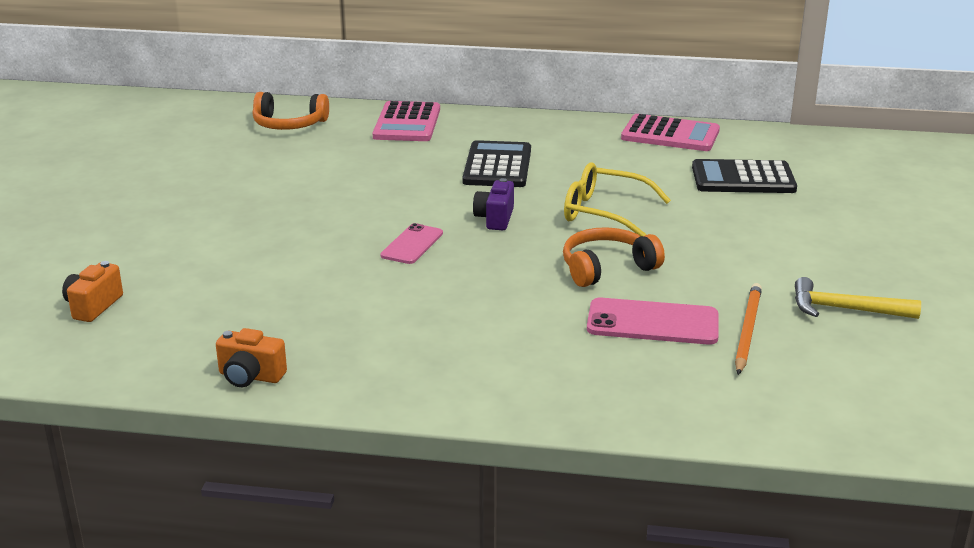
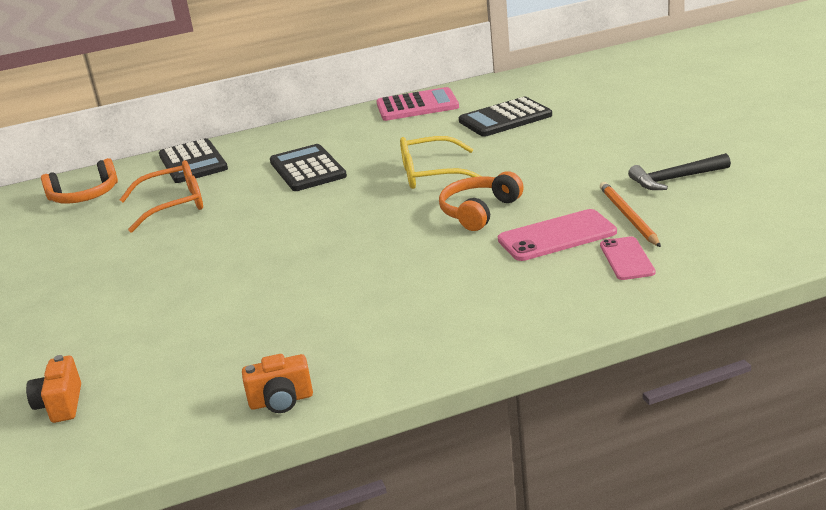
camera: 25 degrees left, 0 degrees up
pink calculator [373,101,440,141] -> black calculator [159,138,228,183]
pink phone [380,223,443,264] -> pink phone moved to [600,236,656,280]
purple camera [473,178,514,230] -> none
yellow hammer [795,277,921,319] -> black hammer [628,153,731,190]
none -> orange glasses [120,160,203,233]

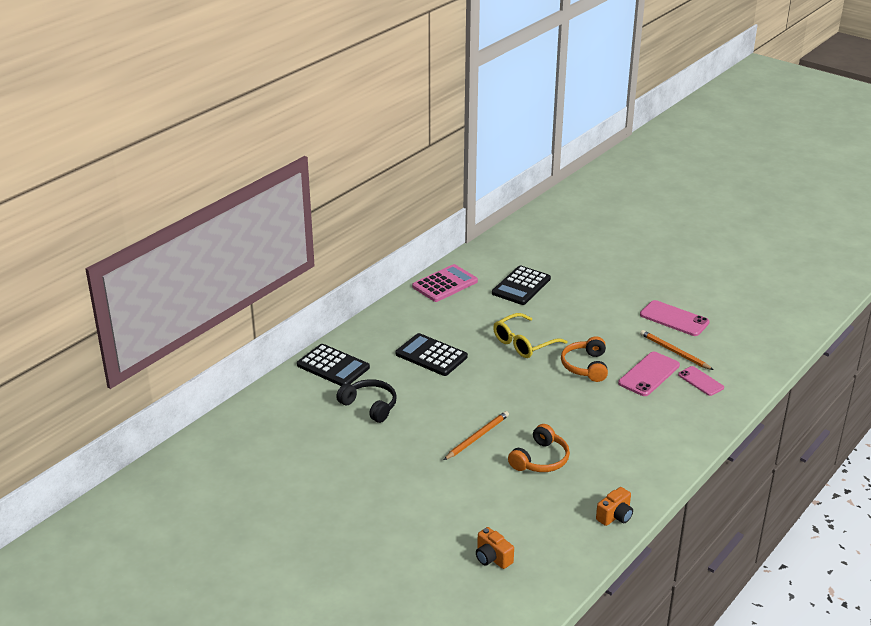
camera: 35 degrees left, 5 degrees up
orange headphones [41,158,118,204] -> orange headphones moved to [508,424,570,472]
orange glasses [120,160,203,233] -> black headphones [336,379,397,423]
black hammer [628,153,731,190] -> pink phone [640,300,710,336]
none -> orange pencil [444,411,509,460]

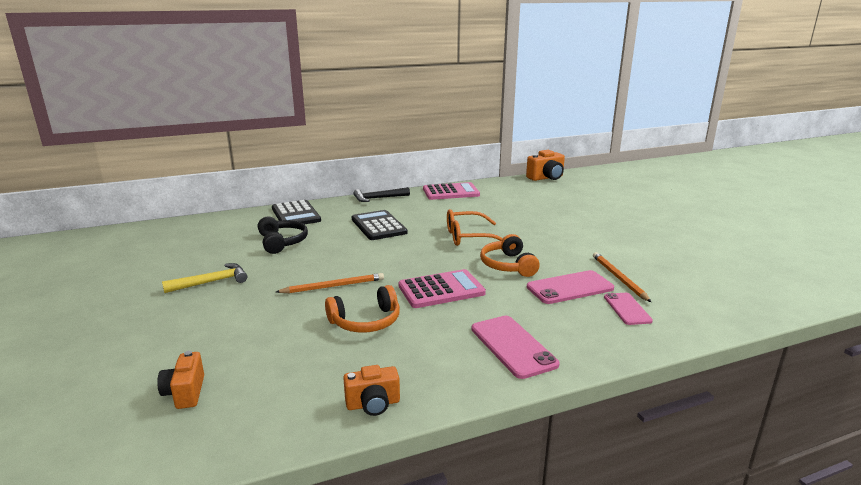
camera: 30 degrees right, 10 degrees down
black calculator [492,266,551,305] -> none
yellow glasses [493,313,568,358] -> orange glasses [447,209,503,246]
orange headphones [561,336,608,382] -> orange headphones turned 45 degrees counterclockwise [480,234,540,277]
pink phone [640,300,710,336] -> pink phone moved to [471,316,559,379]
none -> yellow hammer [162,263,247,293]
none -> black hammer [353,187,410,202]
none -> pink calculator [398,269,486,308]
none -> orange camera [526,150,565,181]

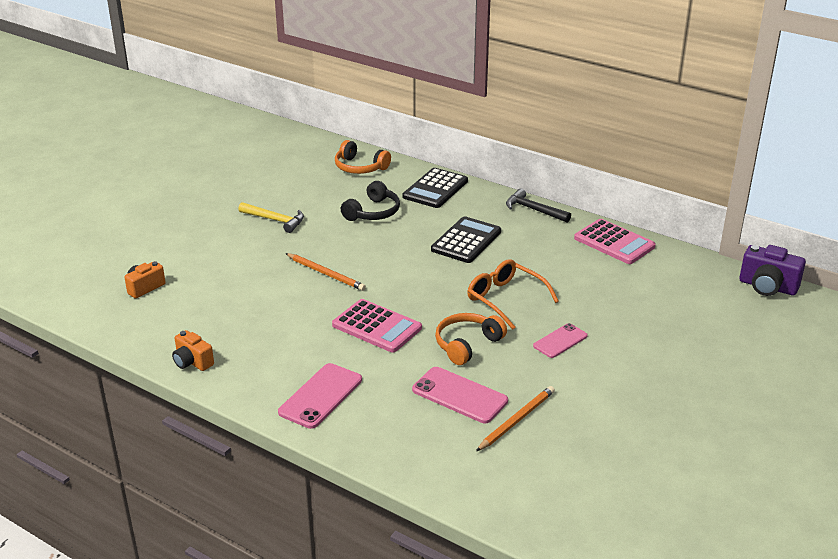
camera: 55 degrees right, 10 degrees up
orange headphones [325,285,400,333] -> orange headphones moved to [335,140,391,174]
orange camera [526,150,565,181] -> purple camera [739,245,806,296]
pink phone [604,293,653,325] -> pink phone moved to [533,323,588,358]

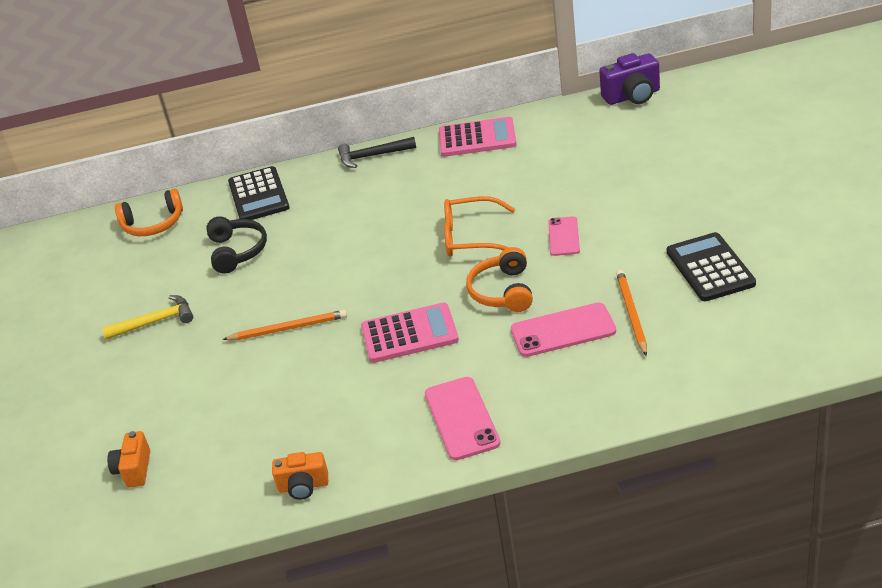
camera: 40 degrees left, 5 degrees up
black calculator [431,216,501,263] -> black calculator moved to [667,232,756,301]

